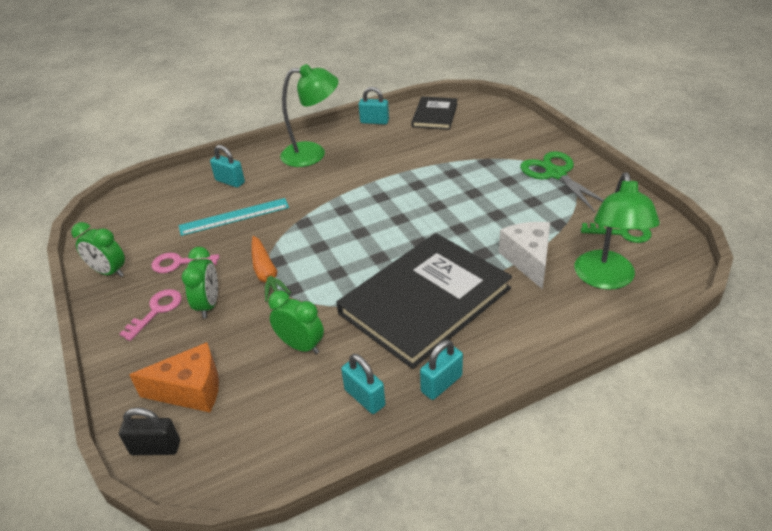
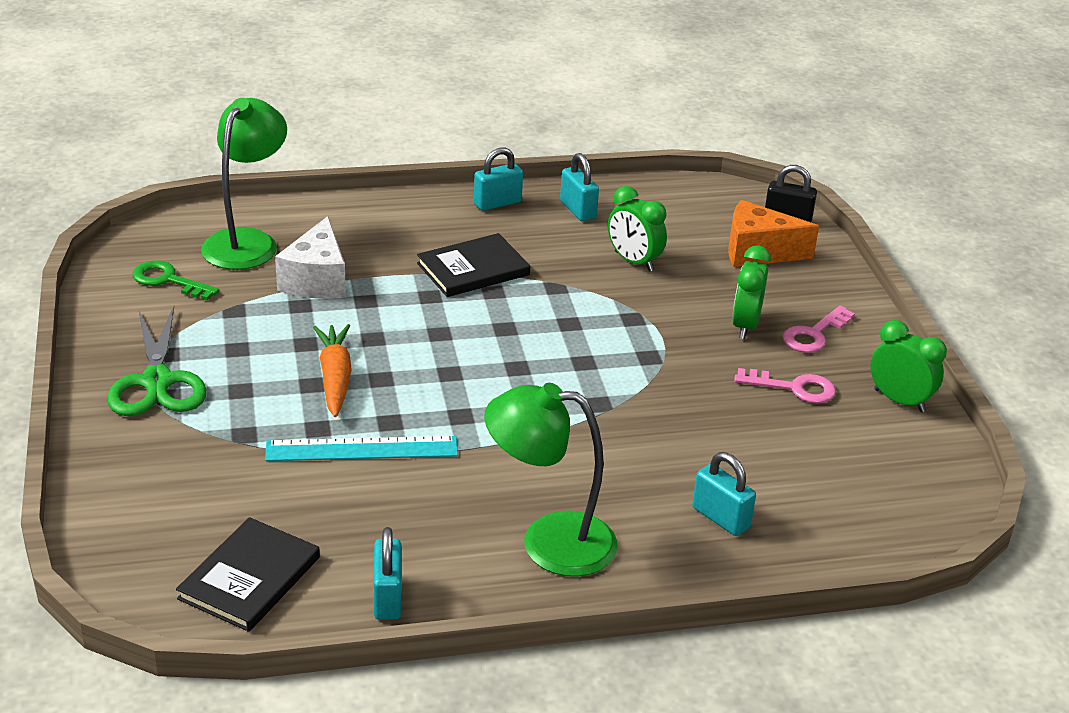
camera: 170 degrees left, 5 degrees down
turquoise ruler [179,198,289,236] -> turquoise ruler moved to [265,436,458,461]
orange carrot [251,236,291,301] -> orange carrot moved to [313,324,352,417]
black book [337,233,512,369] -> black book [417,233,530,297], size x0.52
turquoise padlock [359,87,389,124] -> turquoise padlock turned 60 degrees clockwise [373,527,402,620]

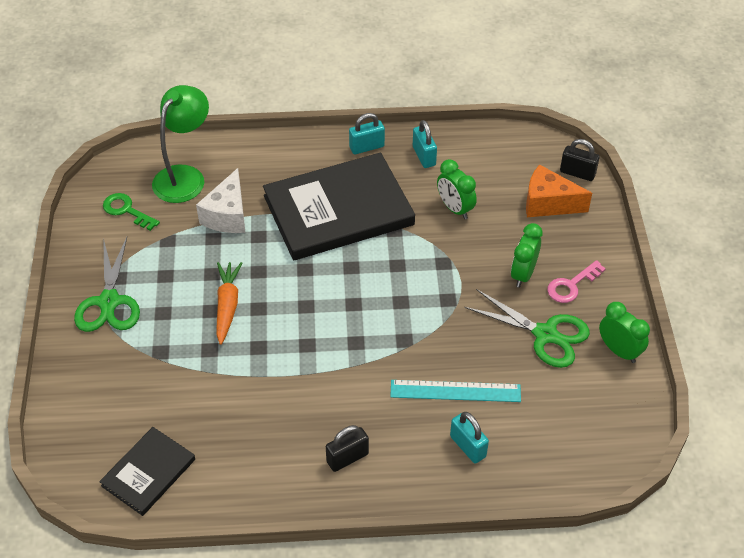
camera: 10 degrees right, 15 degrees up
turquoise ruler [265,436,458,461] -> turquoise ruler moved to [390,380,521,402]
turquoise padlock [373,527,402,620] -> none
black book [417,233,530,297] -> black book [263,152,415,261], size x1.93
green lamp [484,383,618,577] -> black padlock [326,425,369,472]
pink key [734,368,836,404] -> green scissors [464,289,590,368]

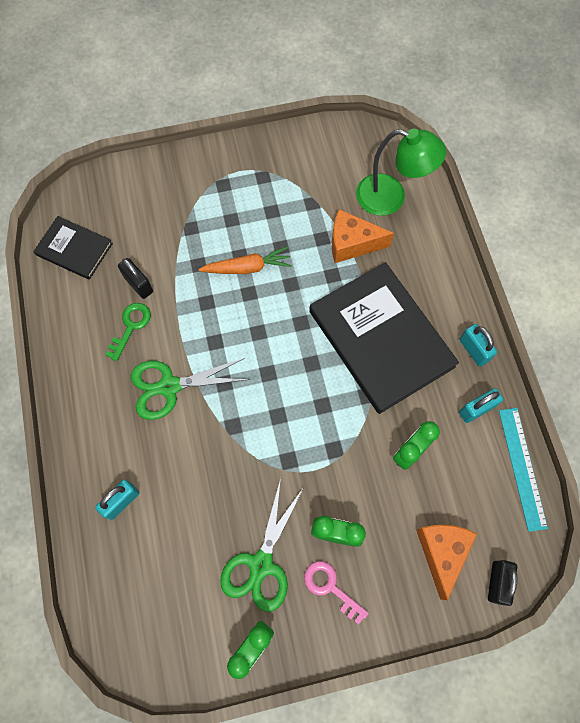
camera: 80 degrees right, 20 degrees up
green scissors [74,237,140,332] -> green scissors moved to [131,358,250,420]
green key [103,193,160,231] -> green key moved to [106,303,151,361]
white cheese [196,168,245,233] -> orange cheese [332,209,394,263]
black padlock [326,425,369,472] -> black padlock moved to [118,258,153,299]
turquoise ruler [390,380,521,402] -> turquoise ruler moved to [499,408,548,532]

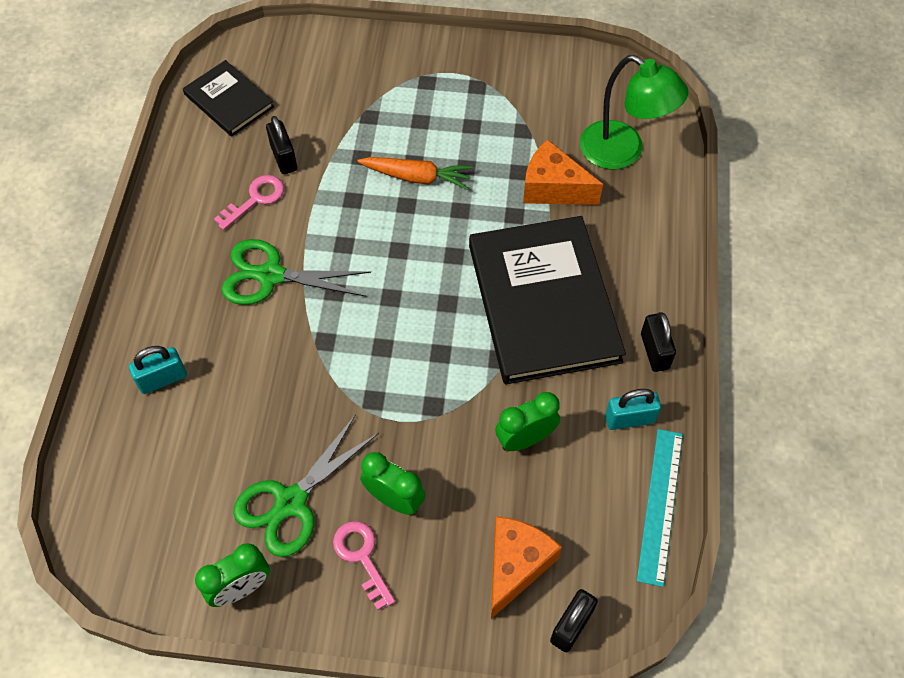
camera: 20 degrees right, 10 degrees down
green key [106,303,151,361] -> pink key [214,175,284,230]
turquoise padlock [460,324,497,367] -> black padlock [641,312,676,372]

